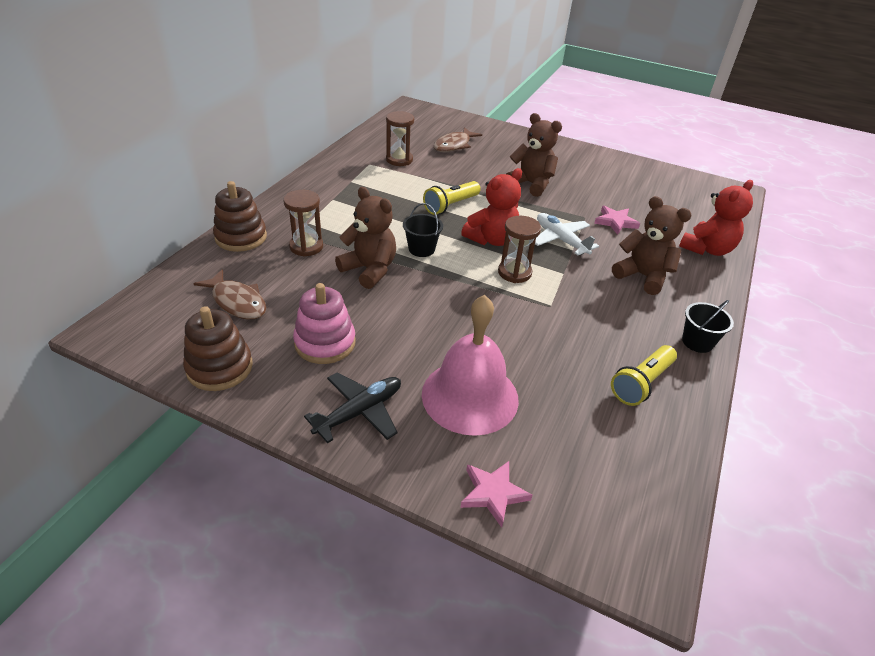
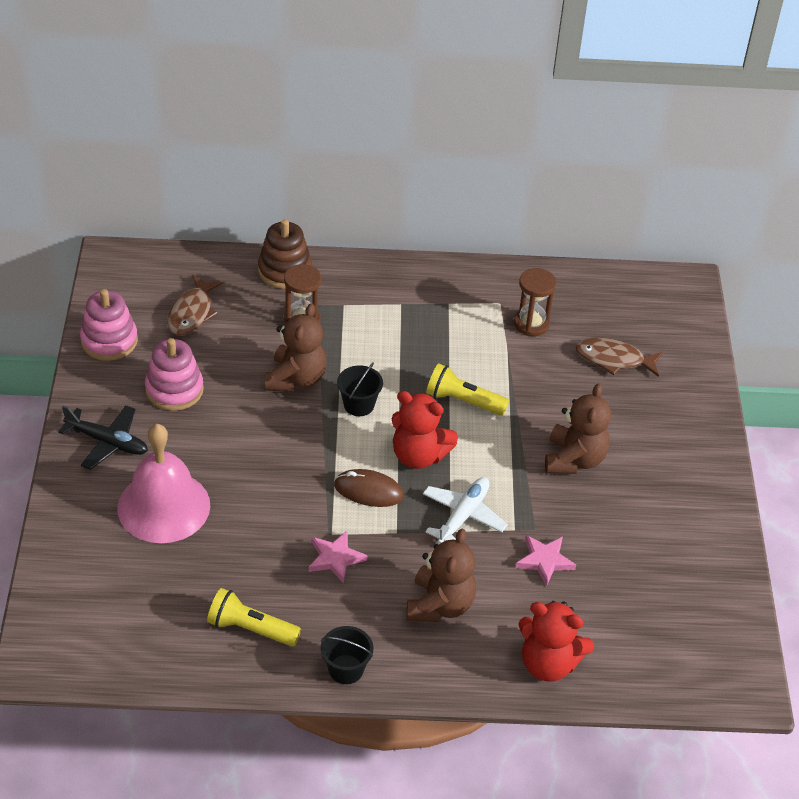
camera: 65 degrees right, 5 degrees up
brown stacking toy [183,306,253,391] -> pink stacking toy [80,289,138,361]
pink star [460,461,532,528] -> pink star moved to [309,530,367,583]
brown hourglass [498,216,541,283] -> brown mouse [334,469,404,507]

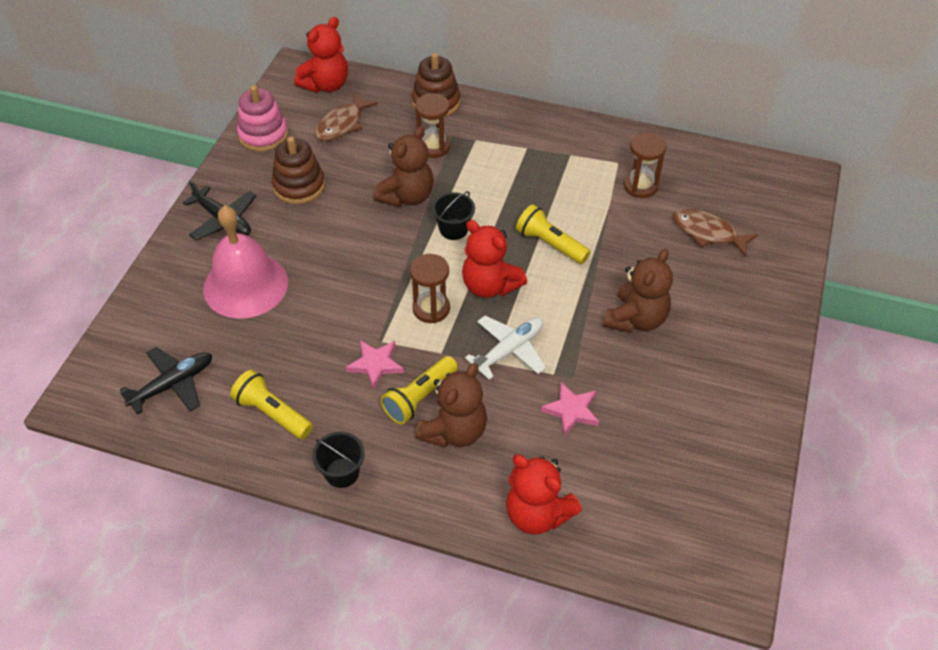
camera: 20 degrees right, 5 degrees up
pink stacking toy [145,338,204,411] -> brown stacking toy [272,136,325,204]
brown mouse [334,469,404,507] -> brown hourglass [410,254,450,323]
none -> black plane [120,347,212,415]
none -> red teddy bear [294,17,348,93]
none -> yellow flashlight [381,356,458,424]

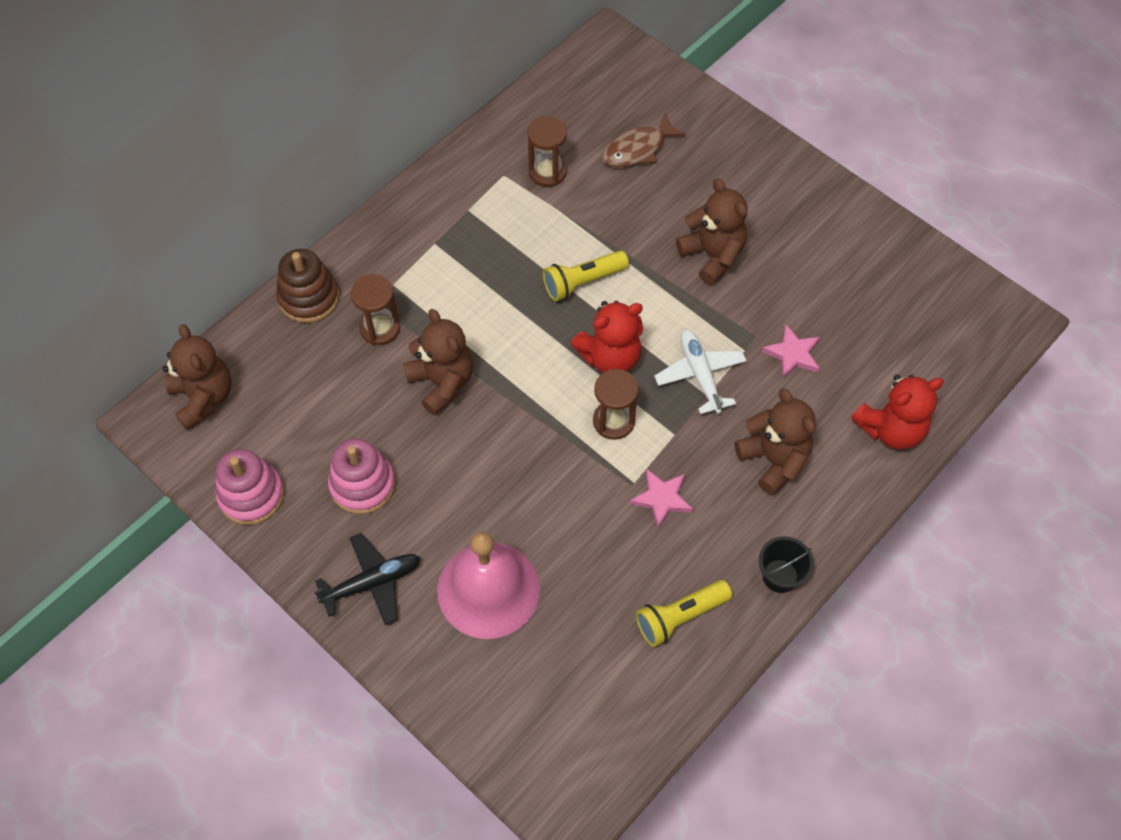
camera: 65 degrees left, 10 degrees up
black plane [120,347,212,415] -> none
brown stacking toy [272,136,325,204] -> pink stacking toy [328,438,395,514]
red teddy bear [294,17,348,93] -> brown teddy bear [163,324,232,430]
brown fish [315,92,378,141] -> none
yellow flashlight [381,356,458,424] -> none
black bucket [432,191,475,240] -> none

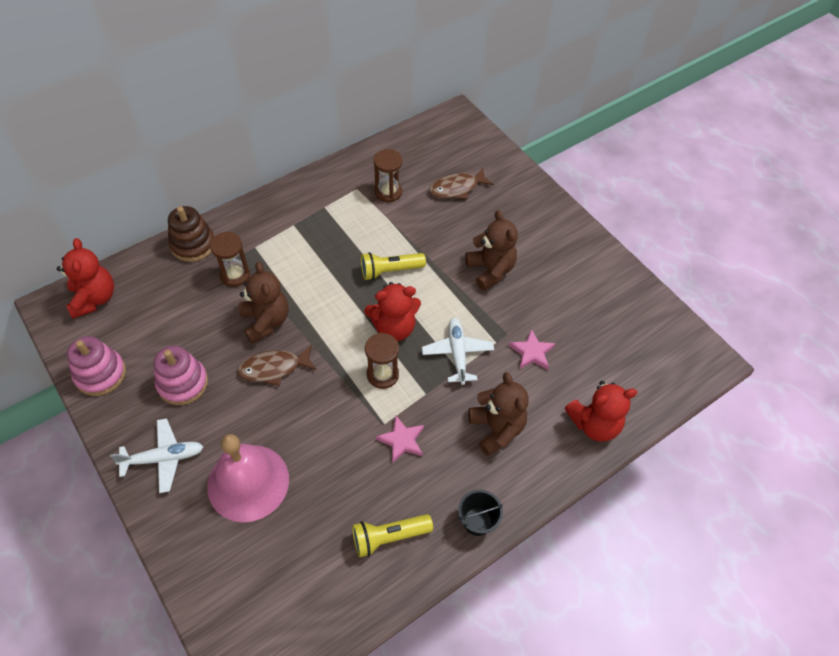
camera: 10 degrees right, 5 degrees down
brown teddy bear [163,324,232,430] -> red teddy bear [57,238,114,319]
black plane [314,533,420,625] -> white plane [110,418,203,493]
none -> brown fish [237,345,316,386]

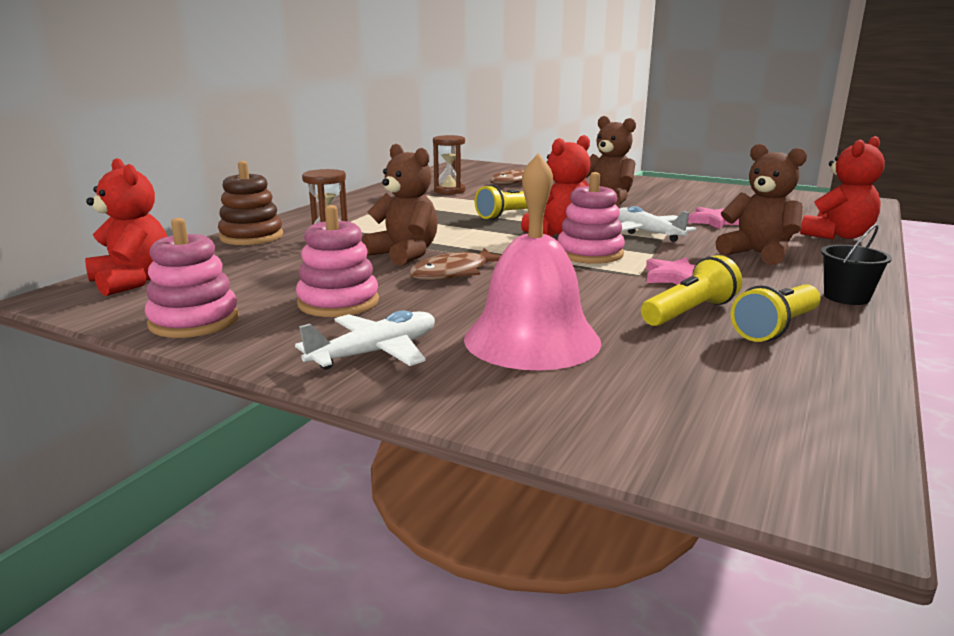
camera: 25 degrees left, 35 degrees down
brown hourglass [365,333,399,389] -> pink stacking toy [558,172,625,264]
none -> yellow flashlight [641,255,742,326]

